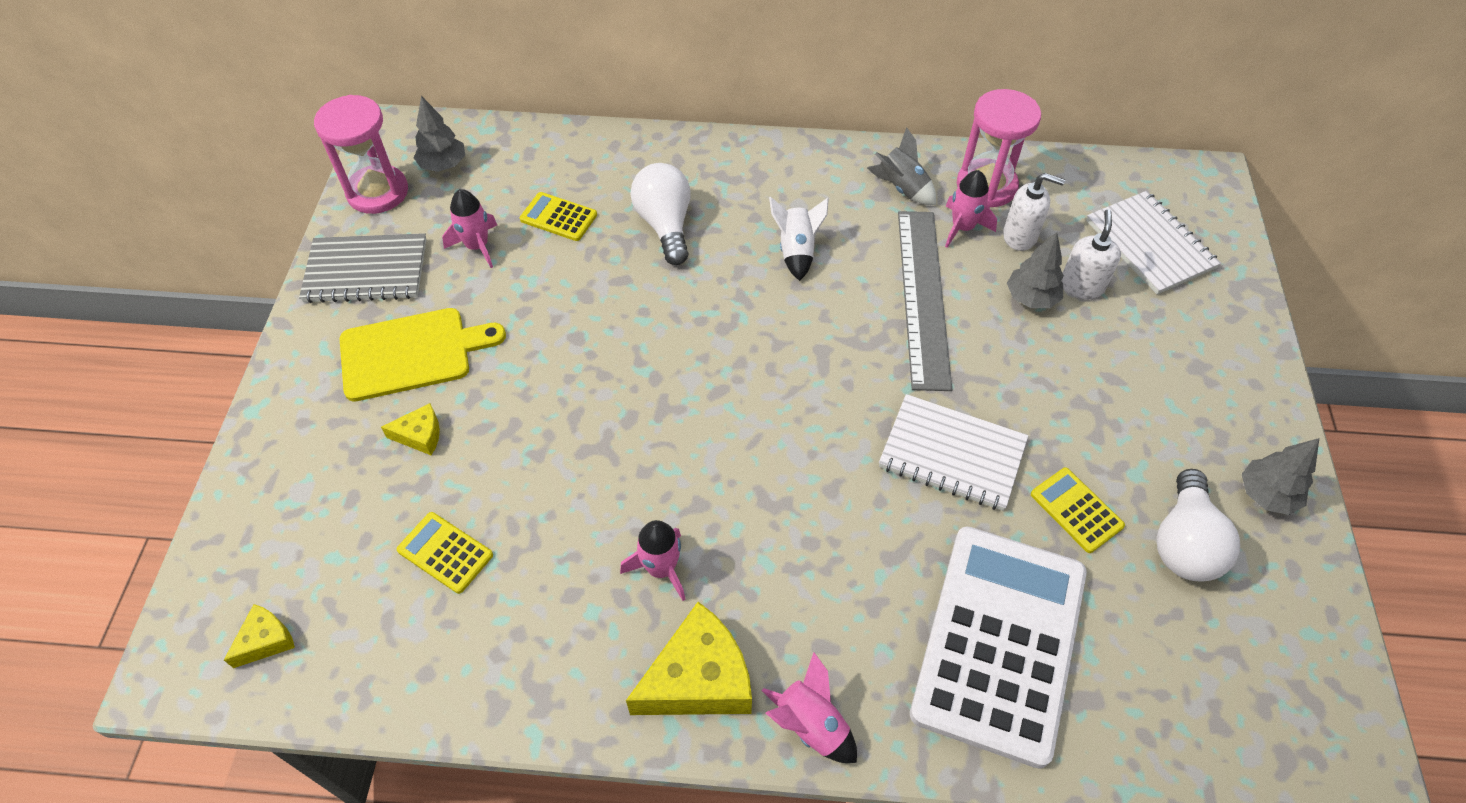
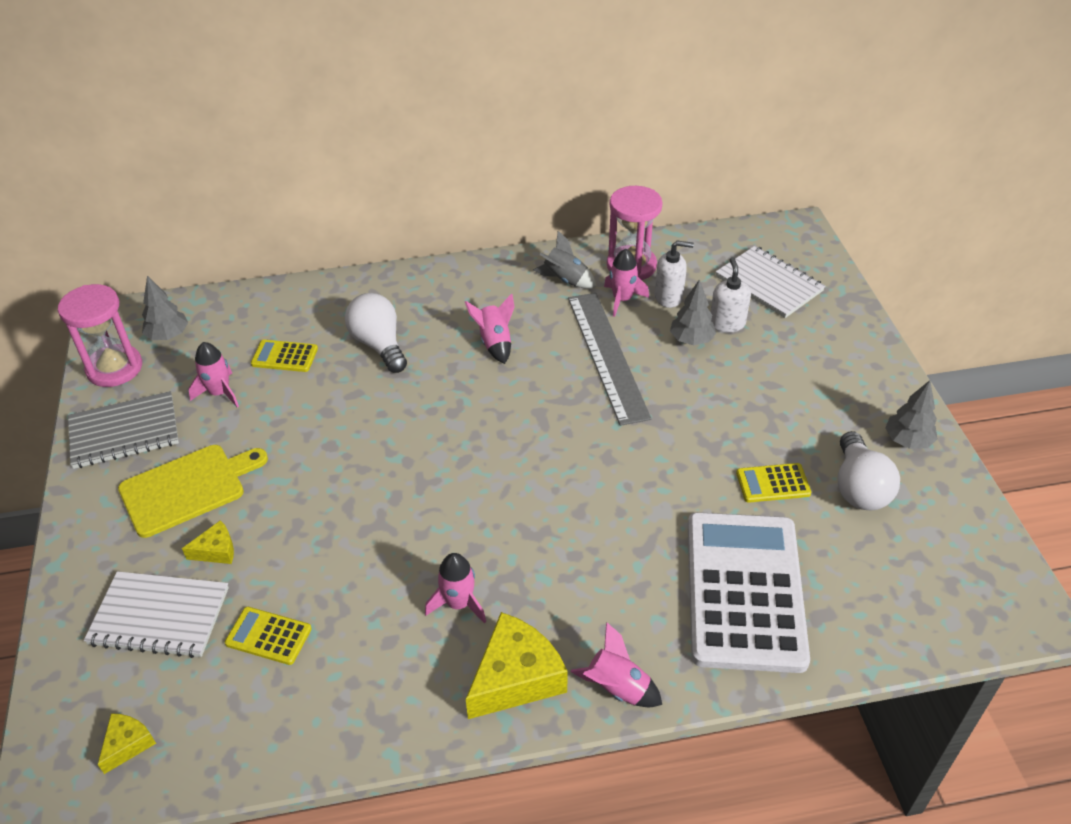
camera: 15 degrees left, 10 degrees down
white rocket [769,197,829,281] -> pink rocket [465,294,515,364]
white notebook [879,394,1028,511] -> white notebook moved to [84,571,229,658]
yellow calculator [1031,468,1125,553] -> yellow calculator turned 45 degrees counterclockwise [736,463,811,503]

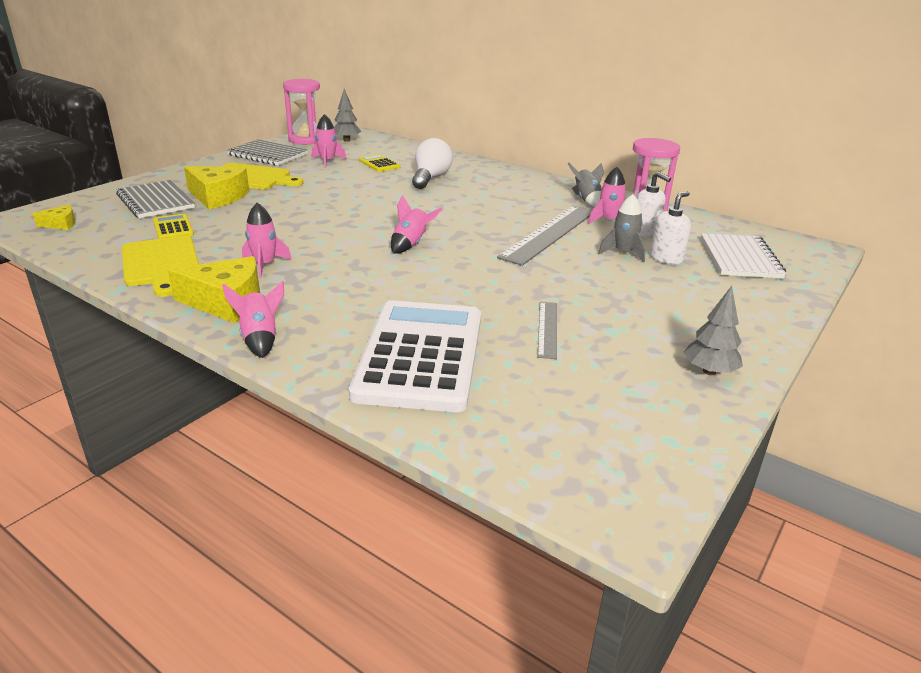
camera: 45 degrees right, 15 degrees down
white notebook [84,571,229,658] -> grey notebook [116,180,195,218]
yellow cheese [182,520,234,564] -> yellow cheese [184,166,249,209], size x1.97
pink rocket [465,294,515,364] -> pink rocket moved to [391,195,442,254]
grey tree [670,279,716,345] -> grey rocket [598,194,646,262]
white calculator [688,512,810,673] -> white calculator turned 45 degrees counterclockwise [349,300,481,412]
yellow calculator [736,463,811,503] -> grey ruler [538,302,557,359]
white light bulb [838,431,900,511] -> none
none -> yellow cutting board [122,236,199,297]

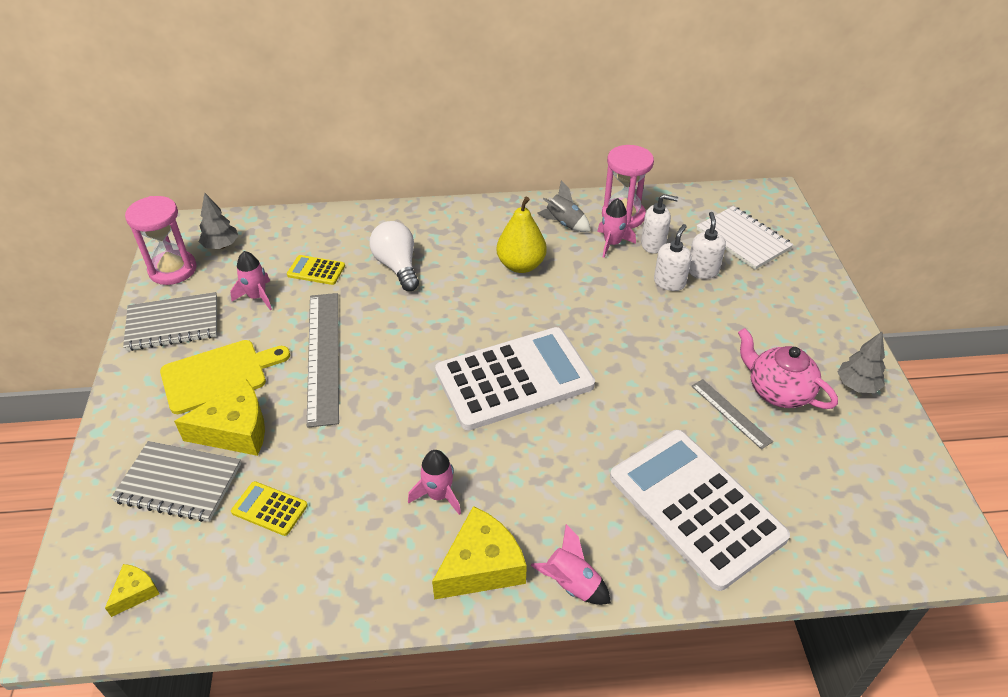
camera: 40 degrees left, 15 degrees up
yellow cutting board [122,236,199,297] -> none
pink rocket [391,195,442,254] -> white calculator [435,327,595,430]
grey ruler [497,205,592,266] -> grey ruler moved to [307,293,339,428]
grey rocket [598,194,646,262] -> white soap dispenser [654,224,692,291]
none -> yellow pear [497,197,547,273]
none -> pink teapot [738,328,838,409]

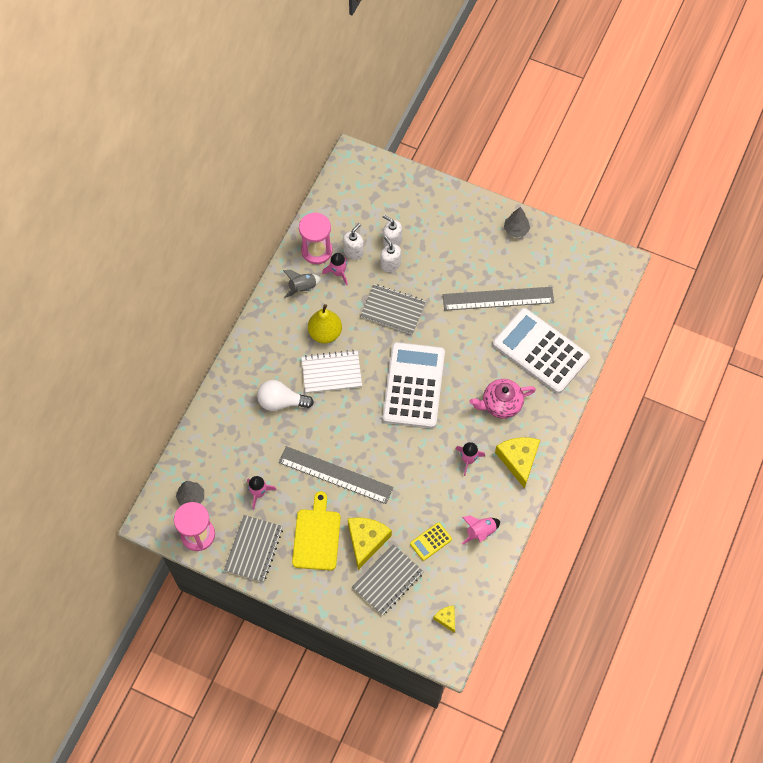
camera: 60 degrees left, 20 degrees up
yellow calculator [287,255,345,285] -> none
pink rocket [531,524,611,605] -> pink rocket moved to [462,516,500,545]
white calculator [610,430,790,591] -> white calculator turned 45 degrees clockwise [493,308,590,394]
grey ruler [692,379,773,449] -> grey ruler [443,287,554,311], size x1.95
white notebook [697,206,793,270] -> white notebook moved to [301,350,362,393]
pink teapot [738,328,838,409] -> pink teapot moved to [470,379,536,419]
none -> grey notebook [360,284,426,335]

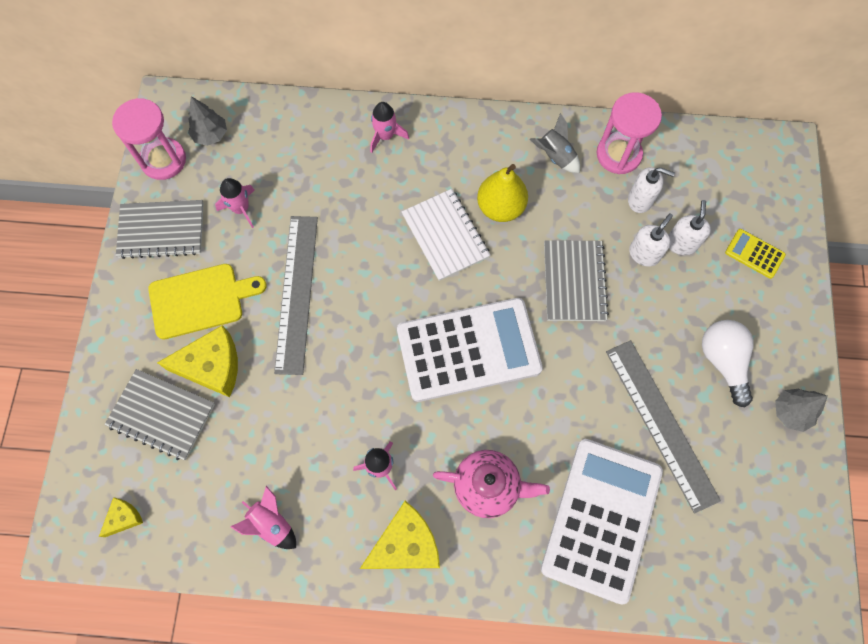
camera: 70 degrees right, 5 degrees up
white light bulb [257,380,314,411] -> white light bulb moved to [702,320,754,407]
pink rocket [322,253,348,285] -> pink rocket moved to [370,102,409,153]
yellow calculator [410,522,452,561] -> yellow calculator moved to [725,229,786,279]
pink teapot [470,379,536,419] -> pink teapot turned 135 degrees clockwise [433,450,550,518]

